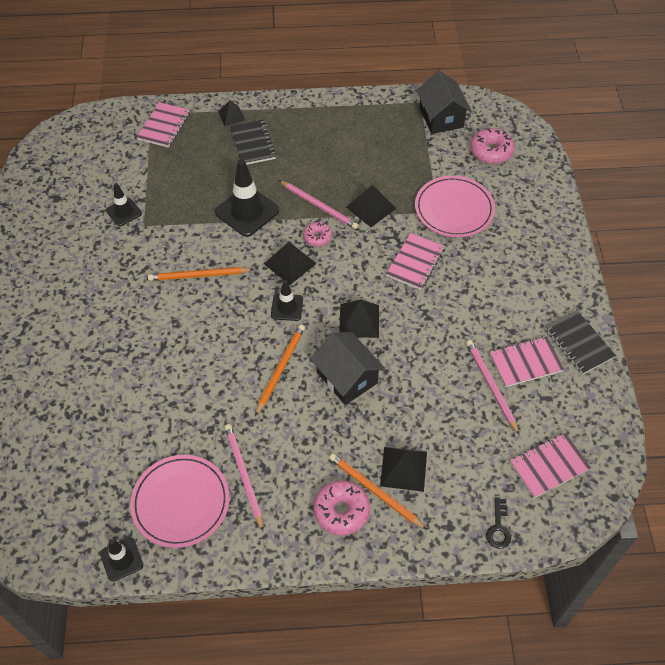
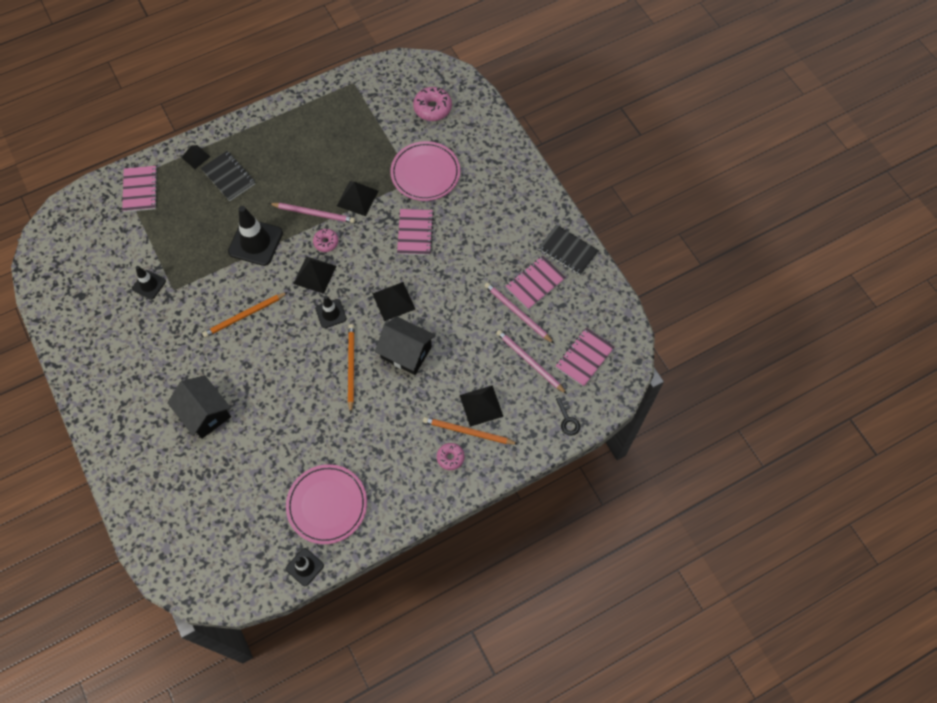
camera: 25 degrees left, 10 degrees up
pink pencil [225,424,263,531] -> pink pencil moved to [496,330,567,394]
pink donut [313,480,370,536] -> pink donut [437,443,464,470], size x0.62
black house [416,71,472,134] -> black house moved to [167,375,231,439]

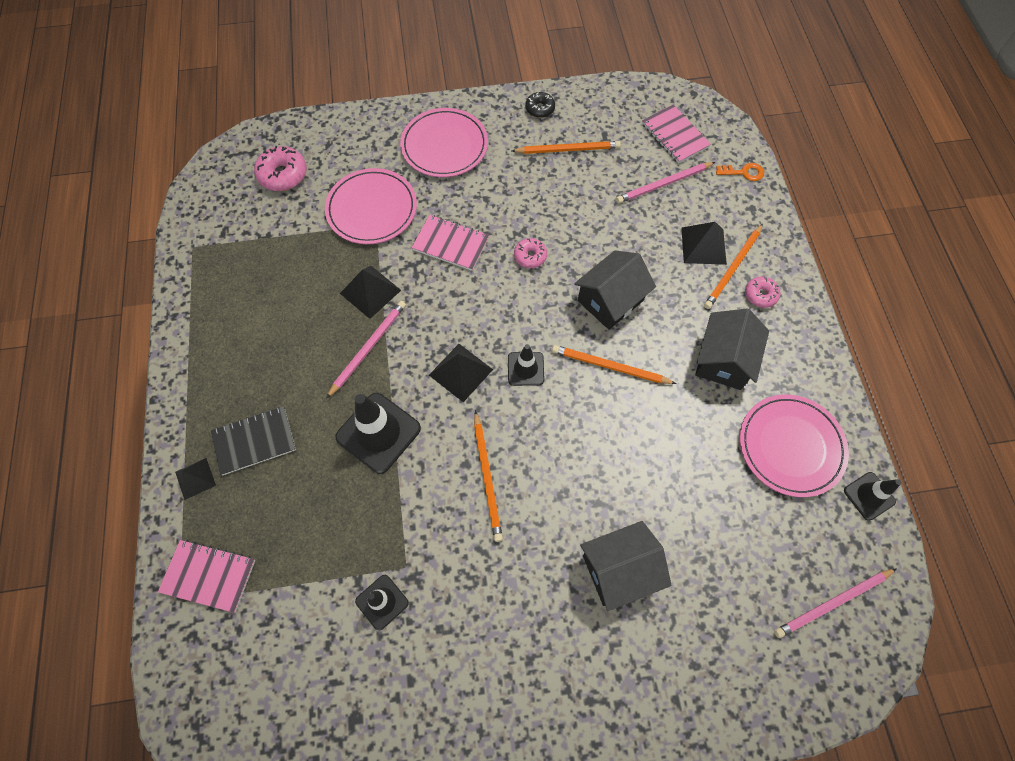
camera: 70 degrees left, 0 degrees up
pink donut [313,229,339,252] -> pink donut moved to [514,238,547,268]
black pyramid [372,282,415,321] -> none
pink pencil [484,282,554,343] -> pink pencil moved to [774,568,897,638]
pink notebook [505,256,566,310] -> orange pencil [512,141,621,154]
black notebook [538,225,599,275] -> black donut [525,92,555,118]
black key [556,396,580,436] -> orange key [716,163,764,181]
none -> pink plate [400,108,488,177]
none -> black house [695,308,769,390]

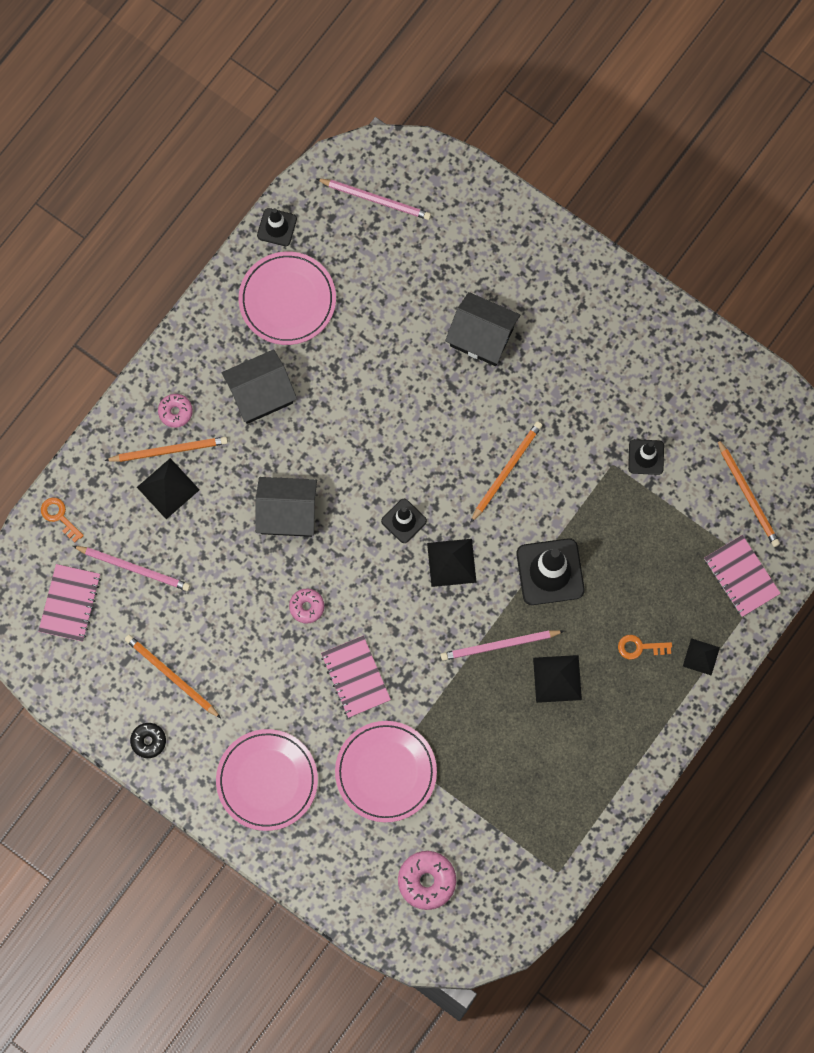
camera: 135 degrees left, 10 degrees up
black notebook [211,406,296,475] -> orange key [618,635,672,660]
black pyramid [340,266,401,319] -> black pyramid moved to [533,655,582,703]
orange pencil [552,345,676,384] -> orange pencil moved to [717,438,780,547]

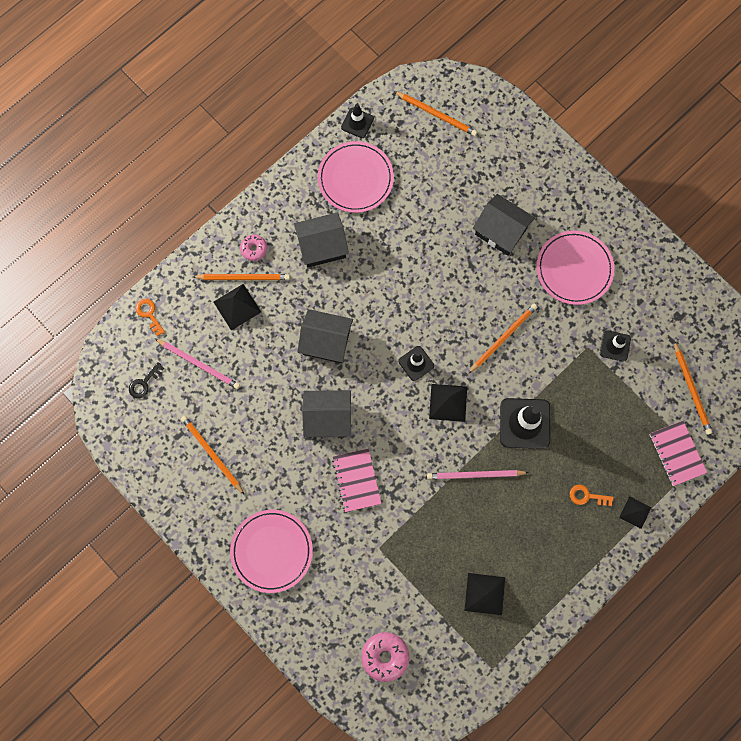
camera: 10 degrees right, 0 degrees up
pink notebook [38,564,101,642] -> black key [129,362,164,399]
black donut [130,723,166,758] -> none
pink donut [289,588,324,624] -> black house [302,390,351,437]
pink pencil [316,178,431,220] -> orange pencil [394,91,477,136]
pink plate [335,721,437,822] -> pink plate moved to [536,230,615,305]
black pyramid [533,655,582,703] -> black pyramid moved to [465,573,505,615]

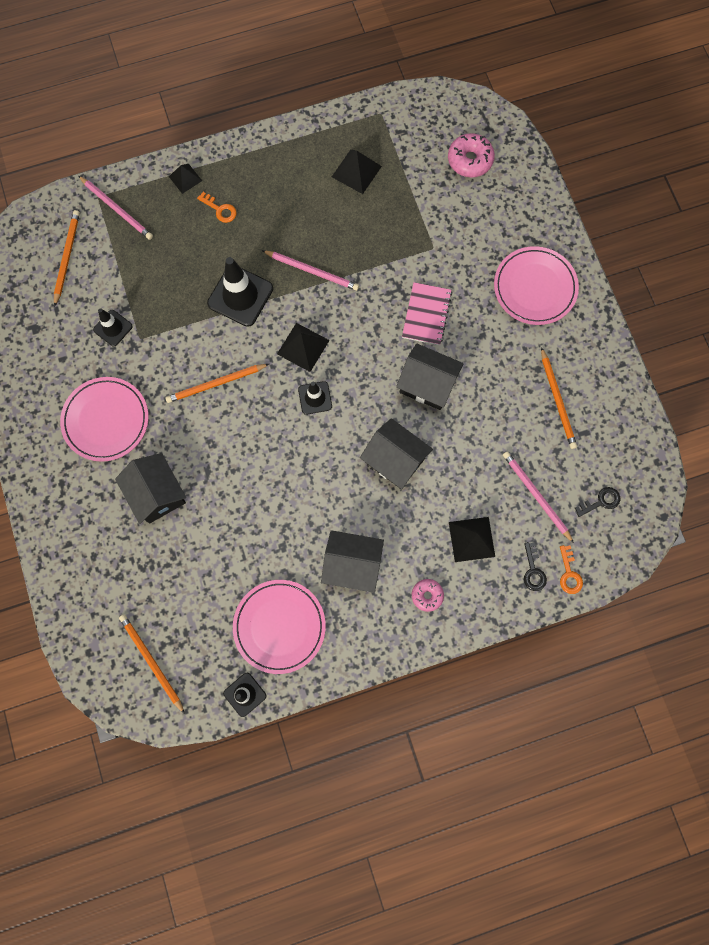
camera: 155 degrees left, 0 degrees up
orange pencil [193,274,290,280] -> none
pink notebook [649,421,707,486] -> pink pencil [79,176,153,240]
none -> black key [524,542,547,591]

